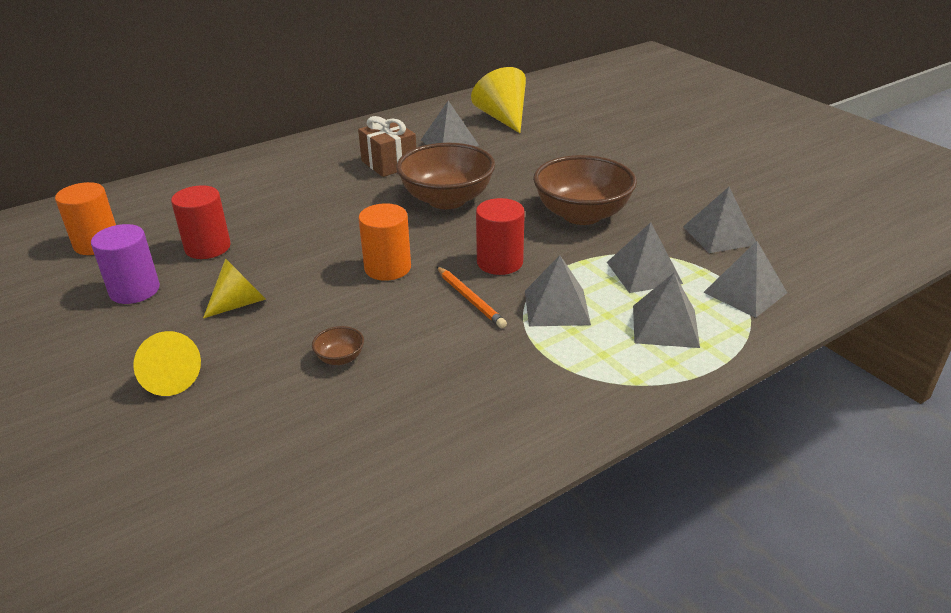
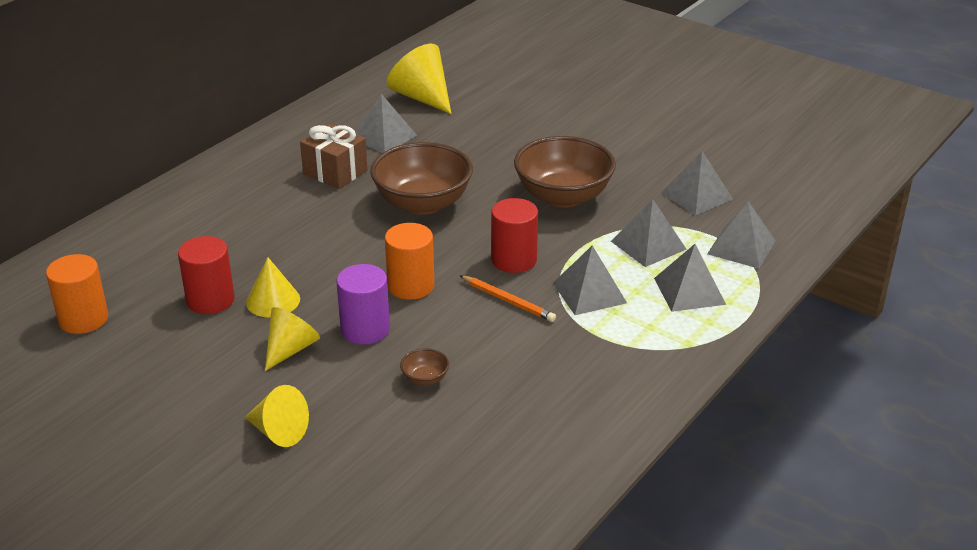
camera: 20 degrees left, 0 degrees up
purple cylinder [91,224,160,304] -> purple cylinder moved to [337,264,390,345]
none -> yellow cone [246,257,300,317]

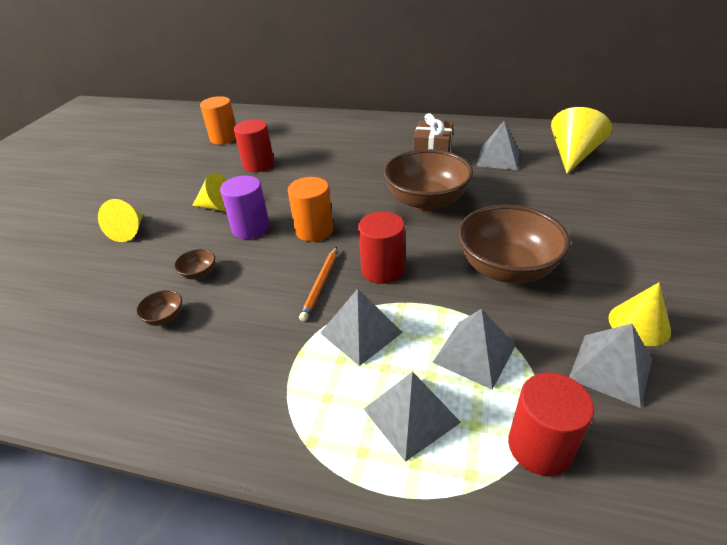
camera: 70 degrees right, 5 degrees up
yellow cone [246,257,300,317] -> yellow cone moved to [608,282,671,346]
grey pyramid [707,201,775,269] -> red cylinder [508,372,594,476]
none -> brown bowl [136,290,182,326]

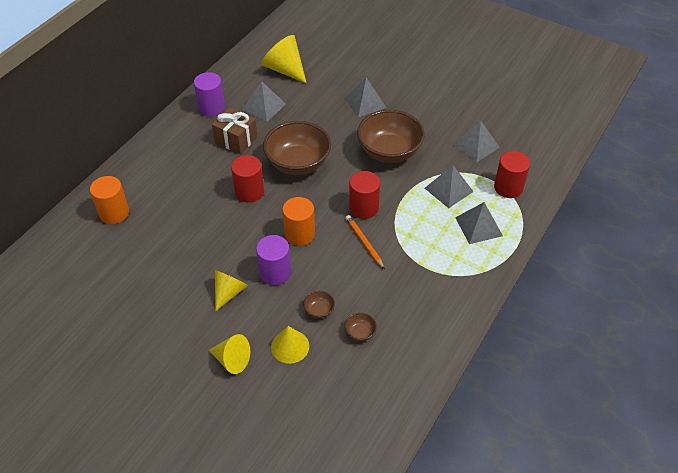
camera: 75 degrees left, 10 degrees up
orange cylinder [200,96,236,144] -> orange cylinder moved to [90,176,129,224]
red cylinder [234,119,274,172] -> red cylinder moved to [231,155,264,203]
orange pencil [299,247,337,321] -> orange pencil turned 150 degrees counterclockwise [346,215,385,270]
grey pyramid [320,289,403,366] -> grey pyramid moved to [345,78,386,117]
yellow cone [608,282,671,346] -> yellow cone moved to [271,326,309,364]
none -> purple cylinder [194,72,225,117]

